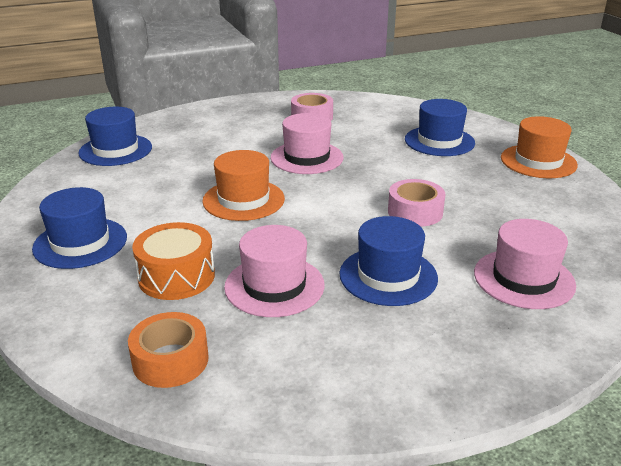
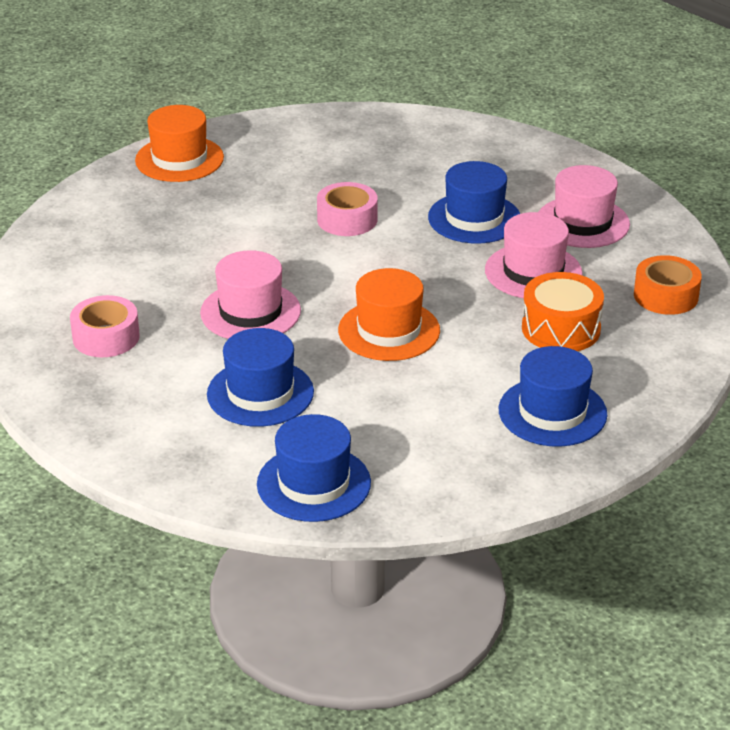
camera: 110 degrees left, 5 degrees up
blue hat [405,99,475,156] -> blue hat moved to [207,328,314,427]
pink hat [474,219,576,309] -> pink hat moved to [539,165,630,248]

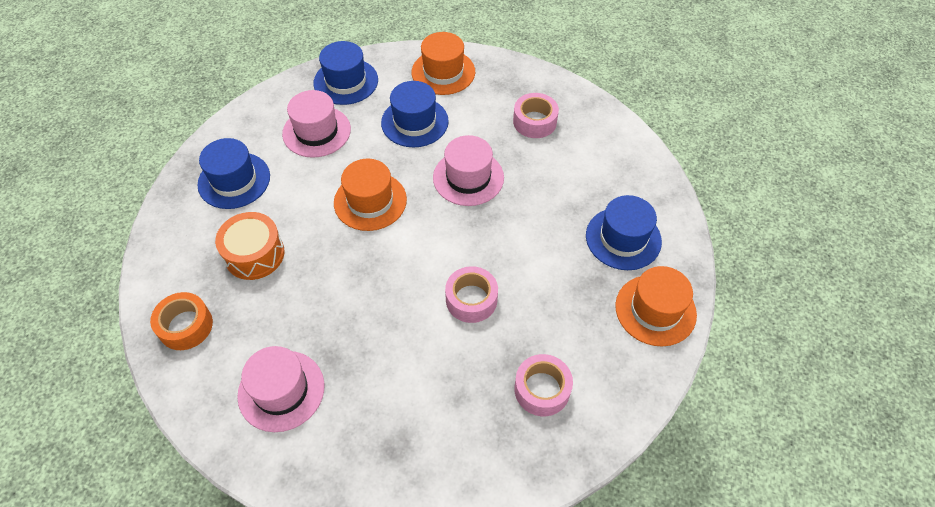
camera: 150 degrees right, 20 degrees up
blue hat [428,161,520,244] -> blue hat moved to [586,195,662,270]
pink hat [485,212,582,298] -> pink hat moved to [282,90,351,158]
none -> orange hat [412,32,475,95]
none -> pink tape [514,354,573,416]

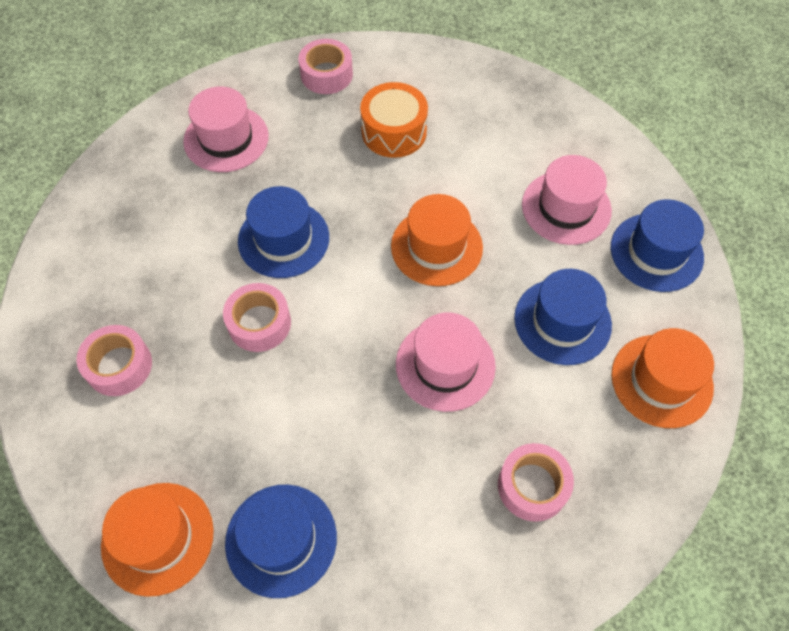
camera: 105 degrees right, 5 degrees up
orange tape [150,292,213,350] -> pink tape [298,39,353,94]
blue hat [197,138,270,209] -> blue hat moved to [238,186,329,278]

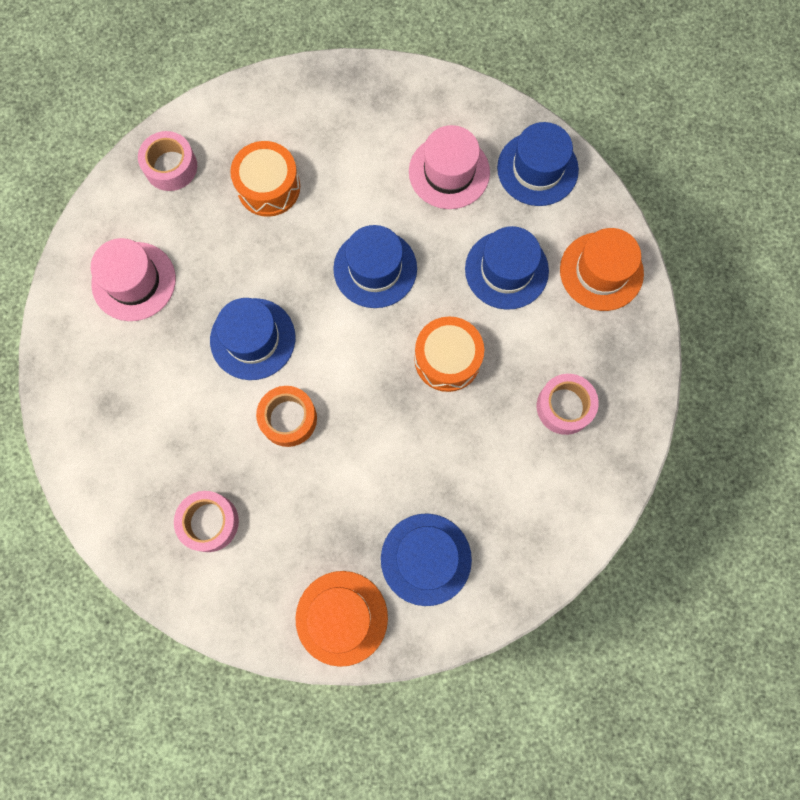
camera: 35 degrees left, 15 degrees up
pink tape [223,283,291,352] -> orange tape [256,386,317,447]
orange hat [391,194,483,286] -> blue hat [333,225,417,308]
pink hat [396,313,496,412] -> orange drum [414,316,484,392]

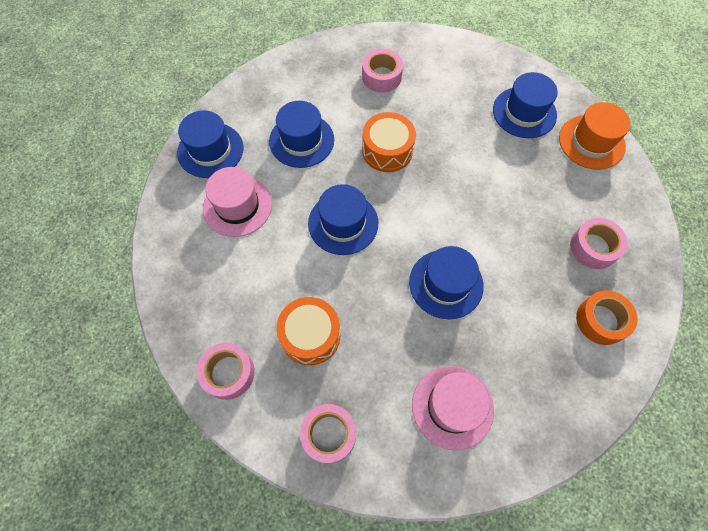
camera: 115 degrees left, 10 degrees down
orange tape [256,386,317,447] -> orange tape moved to [576,290,638,345]
orange hat [560,228,644,311] -> none
none -> pink tape [197,343,255,400]

